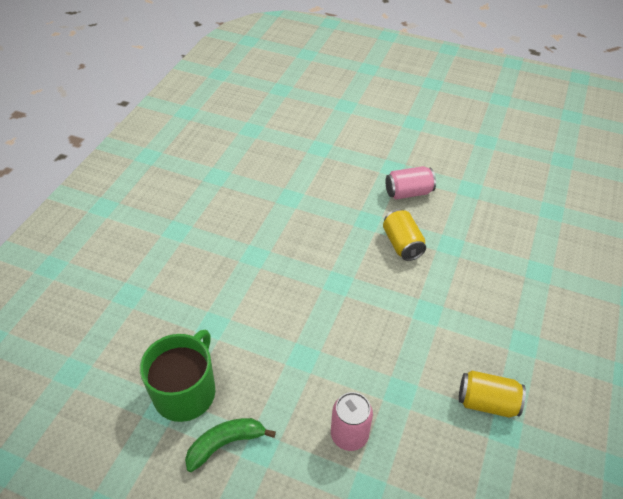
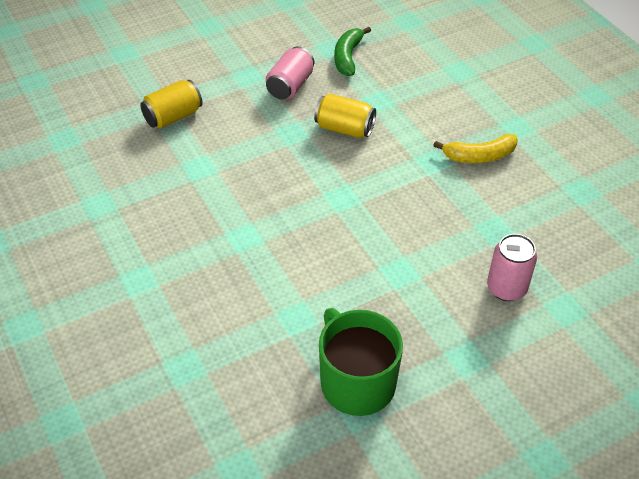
camera: 50 degrees left, 0 degrees up
green banana [185,418,276,472] -> green banana moved to [334,27,371,76]
yellow can [459,370,526,417] -> yellow can moved to [140,80,203,129]
none -> yellow banana [433,134,518,163]

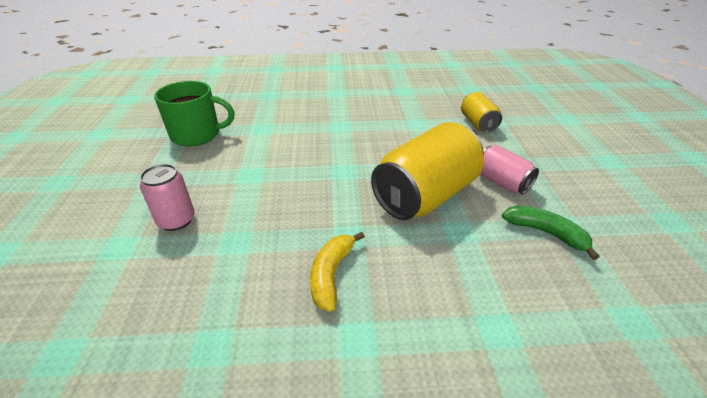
camera: 115 degrees right, 10 degrees down
yellow can [314,93,376,138] -> yellow can [371,122,484,220], size x1.90

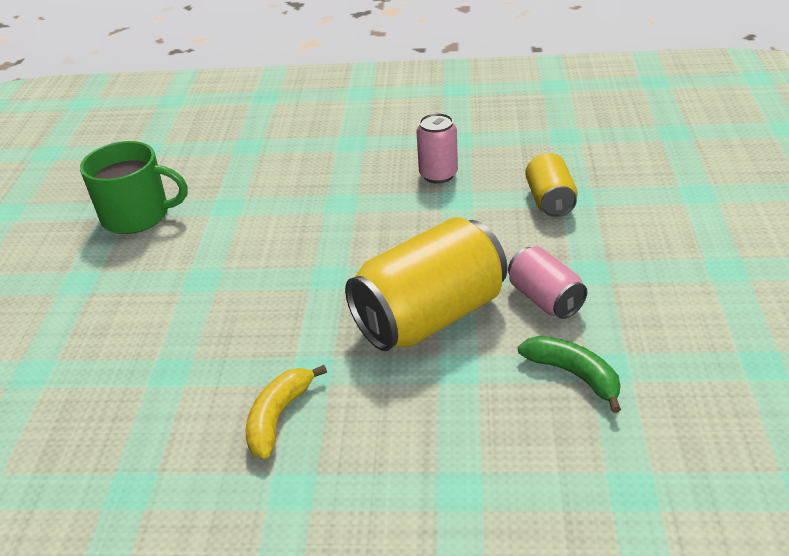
camera: 10 degrees right, 0 degrees up
pink can [140,164,194,231] -> pink can moved to [416,113,458,184]

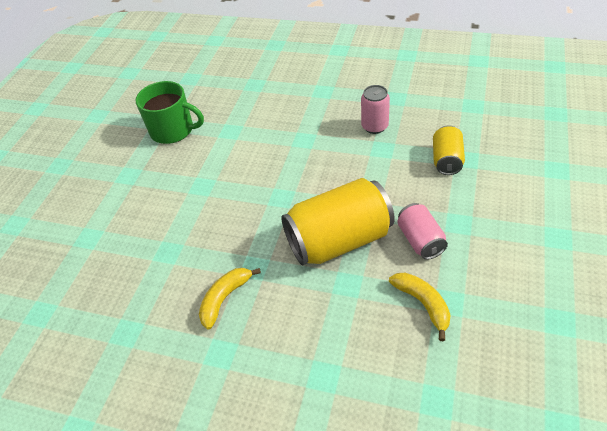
camera: 15 degrees right, 10 degrees up
green banana [518,336,621,413] -> yellow banana [389,273,451,341]

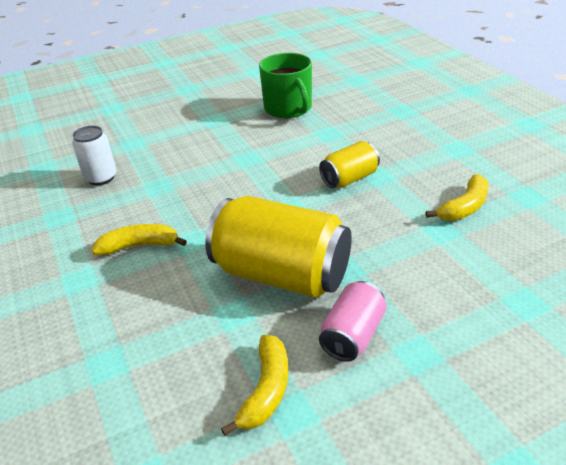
camera: 45 degrees right, 10 degrees down
pink can [361,85,390,134] -> yellow banana [425,174,488,221]
yellow can [433,125,465,175] -> yellow can moved to [319,141,380,188]
none -> white can [72,126,117,185]

